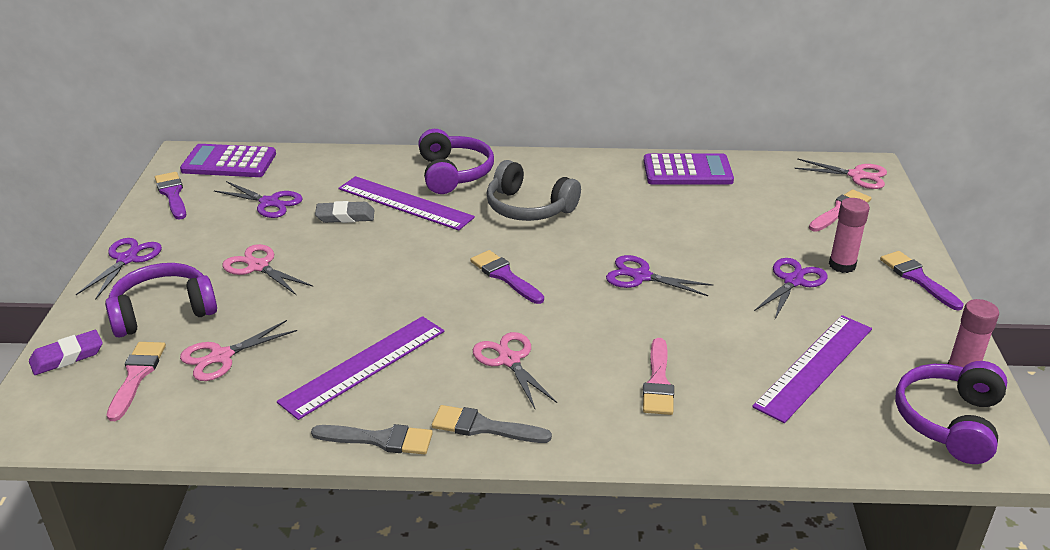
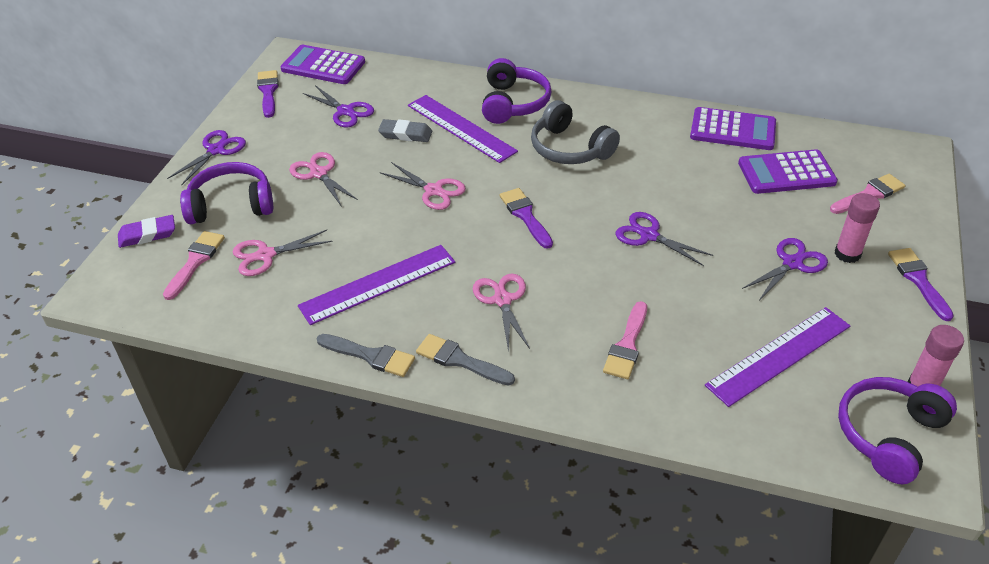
camera: 15 degrees right, 10 degrees up
pink scissors [794,158,887,189] -> pink scissors moved to [381,162,466,210]
none -> purple calculator [738,149,838,194]

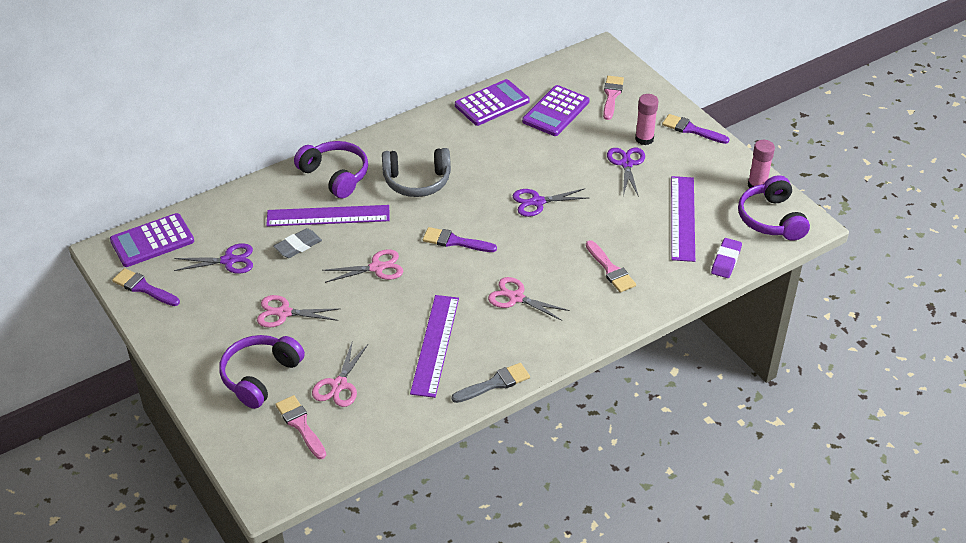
camera: 50 degrees left, 0 degrees up
purple eraser [118,215,175,248] -> purple eraser moved to [711,238,742,278]
purple scissors [167,130,246,185] -> none
grey brush [416,334,515,386] -> none

